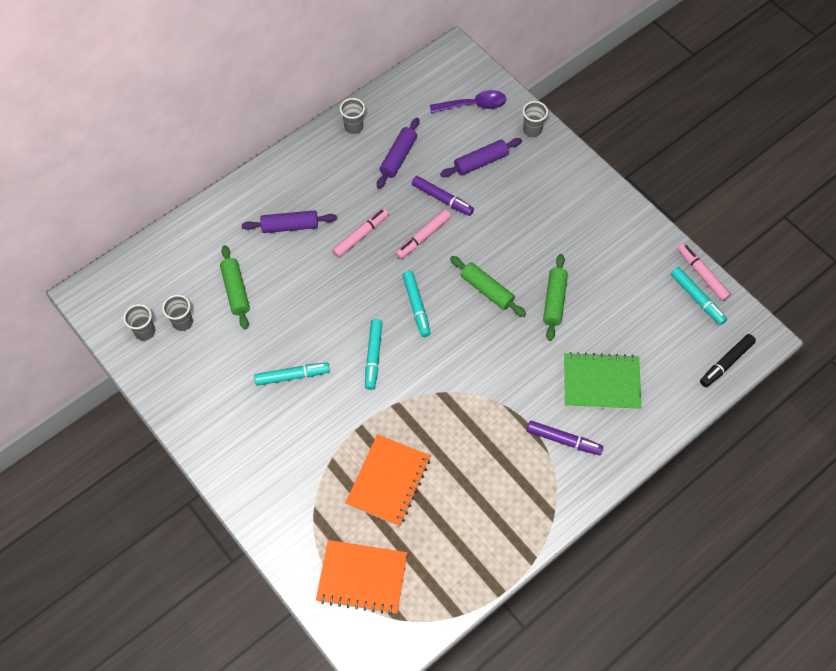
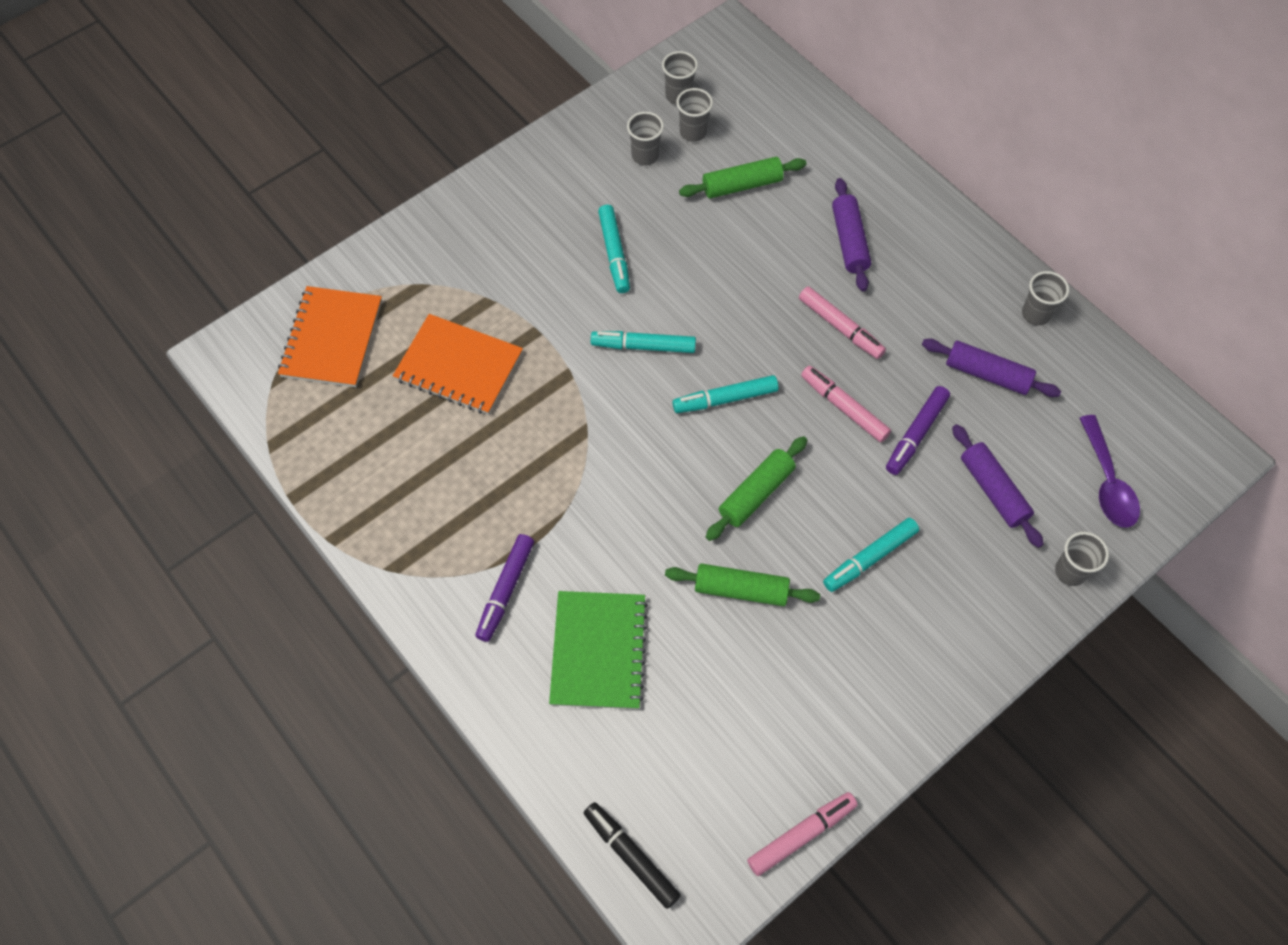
camera: 90 degrees right, 0 degrees up
turquoise marker [671,267,727,325] -> turquoise marker moved to [823,518,919,592]
none -> grey cup [627,112,664,166]

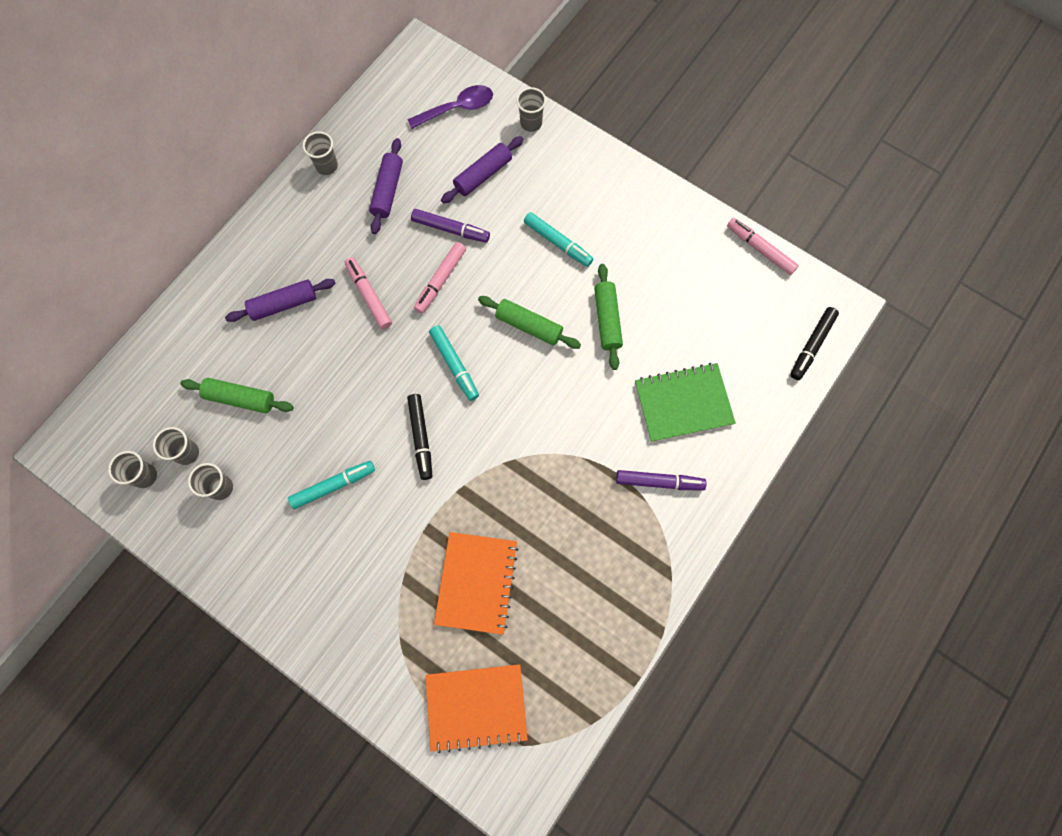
camera: 105 degrees left, 10 degrees up
turquoise marker [591,331,696,353] -> black marker [407,394,432,480]
green rolling pin [679,157,806,198] -> green rolling pin turned 45 degrees counterclockwise [180,378,294,413]
pink marker [799,286,886,359] -> pink marker turned 60 degrees counterclockwise [345,257,392,329]

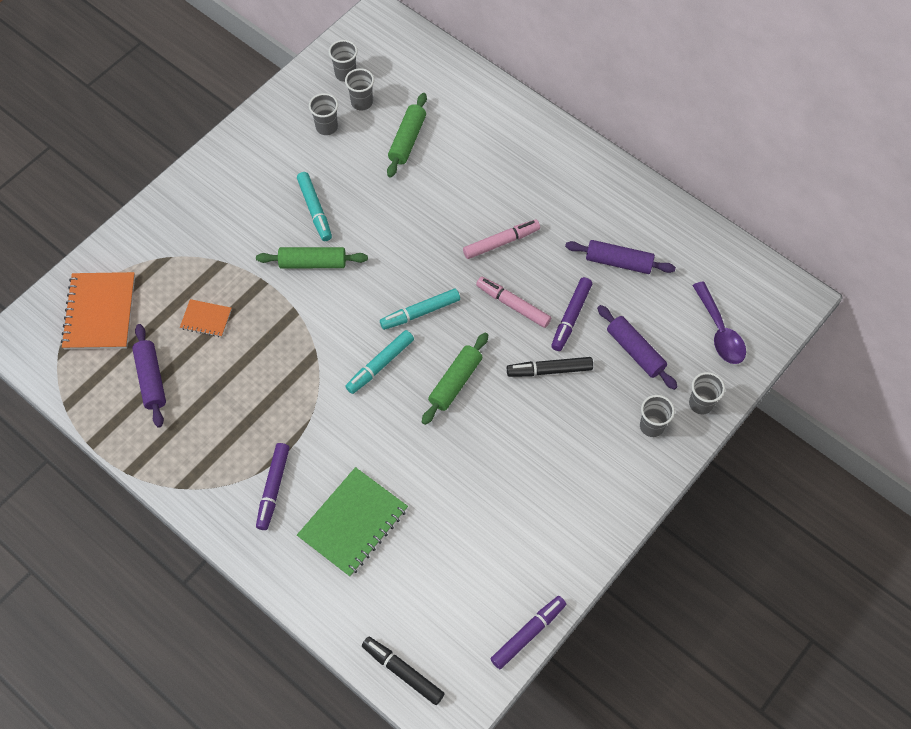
camera: 95 degrees right, 10 degrees down
purple rolling pin [225,279,336,322] -> purple rolling pin moved to [132,324,166,427]
grey cup [303,131,338,175] -> grey cup moved to [640,395,675,437]
black marker [407,394,432,480] -> black marker moved to [507,357,593,377]
orange notebook [434,532,518,635] -> orange notebook [180,299,232,337], size x0.52
turquoise marker [524,212,593,267] -> turquoise marker moved to [345,330,414,394]
green rolling pin [594,264,623,370] -> green rolling pin moved to [256,247,368,268]
green notebook [635,363,736,442] -> green notebook turned 45 degrees clockwise [297,467,408,577]
pink marker [727,218,799,275] -> purple marker [490,596,566,669]

